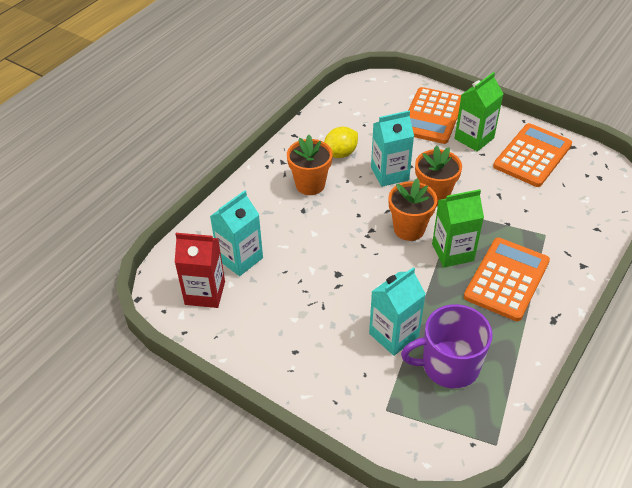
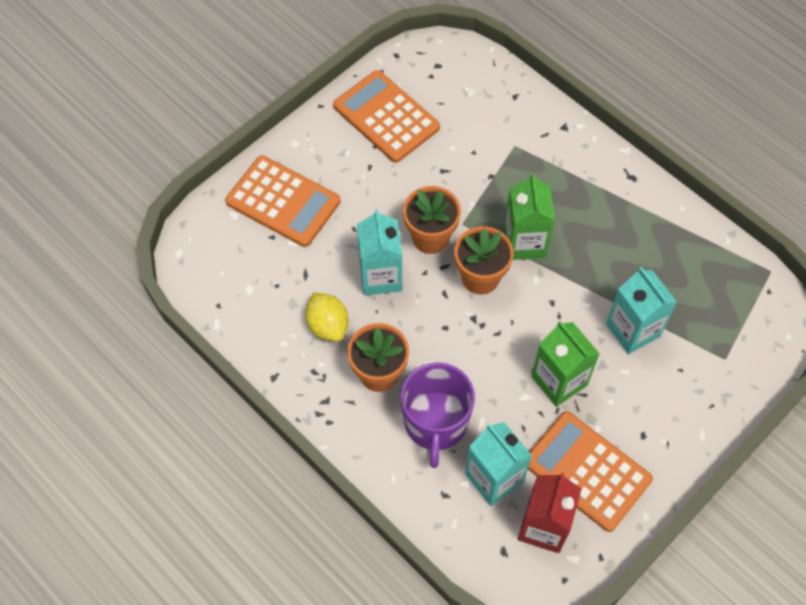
camera: 80 degrees left, 15 degrees up
purple mug [401,304,493,389] -> purple mug moved to [401,362,475,468]
green carton [454,72,503,152] -> green carton moved to [531,321,600,407]
orange calculator [464,238,550,321] -> orange calculator moved to [528,411,653,532]

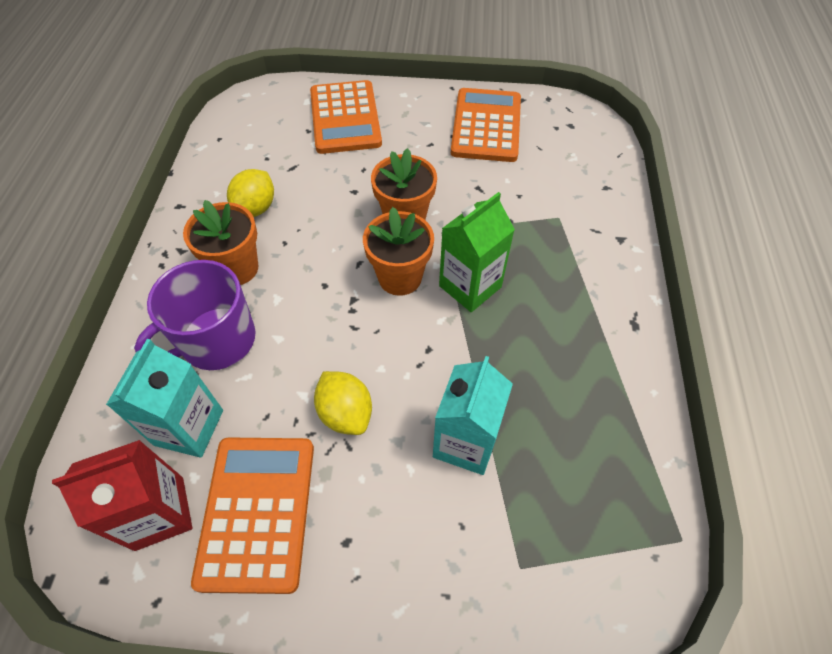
camera: 50 degrees right, 5 degrees down
turquoise carton [357,209,402,296] -> none
green carton [531,321,600,407] -> yellow lemon [314,371,372,435]

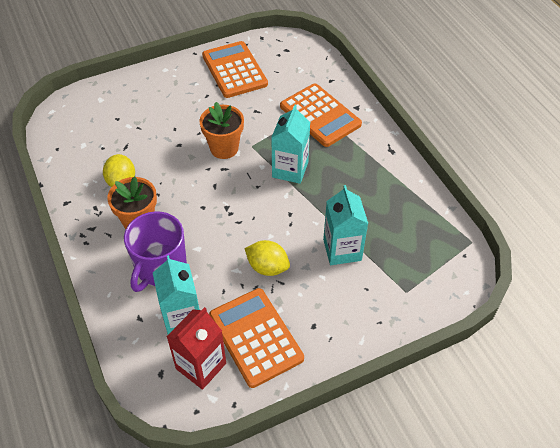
camera: 30 degrees left, 5 degrees down
orange calculator [310,80,382,154] -> orange calculator moved to [280,83,362,147]
orange flower pot [363,207,434,296] -> none
green carton [439,192,515,312] -> turquoise carton [271,105,310,184]

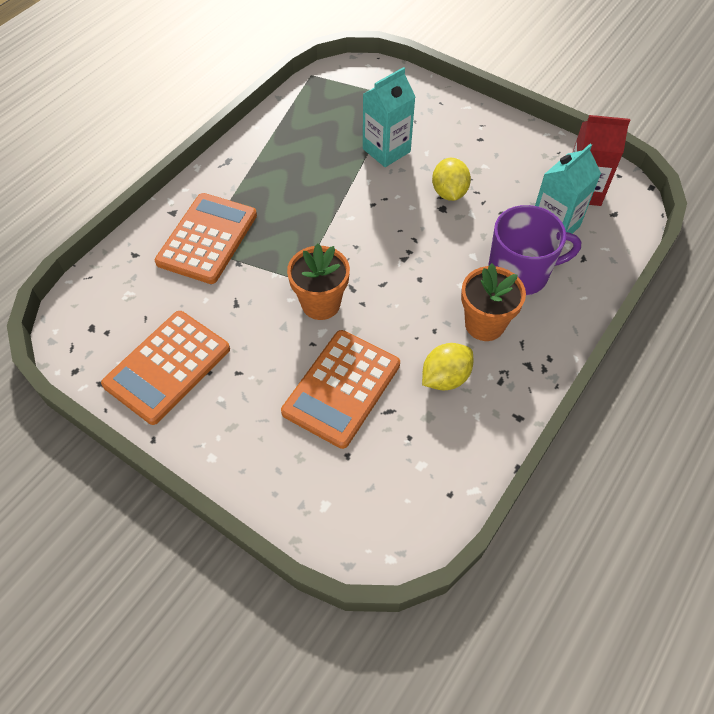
camera: 120 degrees left, 5 degrees up
orange calculator [209,288,304,388] -> orange calculator moved to [281,330,400,449]
turquoise carton [271,105,310,184] -> none

